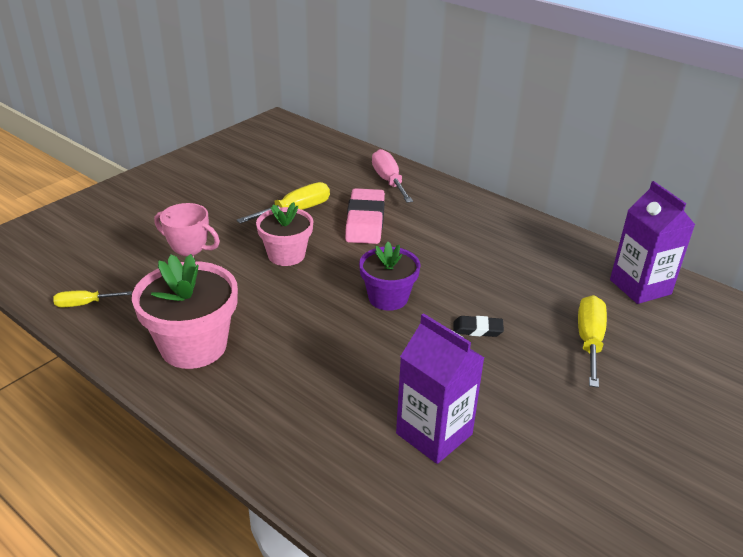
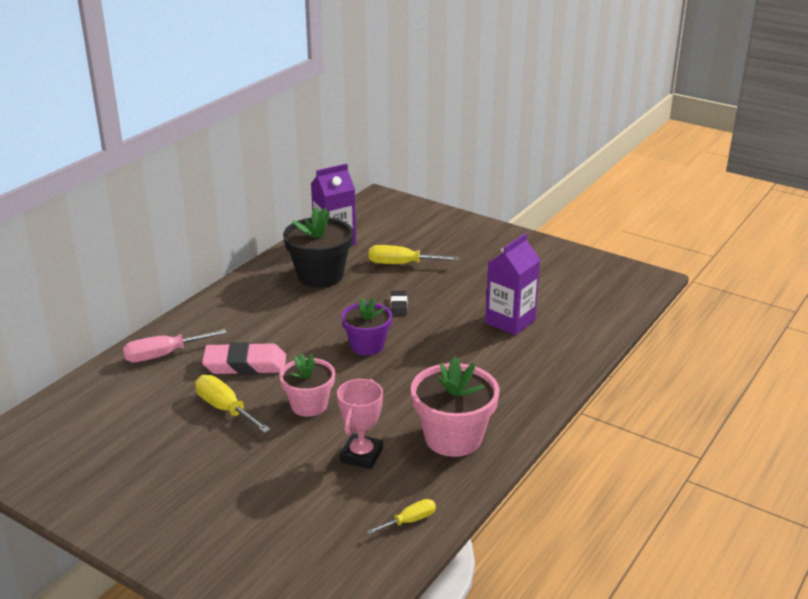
camera: 95 degrees left, 5 degrees down
yellow screwdriver [53,290,132,307] -> yellow screwdriver turned 105 degrees counterclockwise [367,499,436,535]
none -> black flower pot [283,207,353,288]

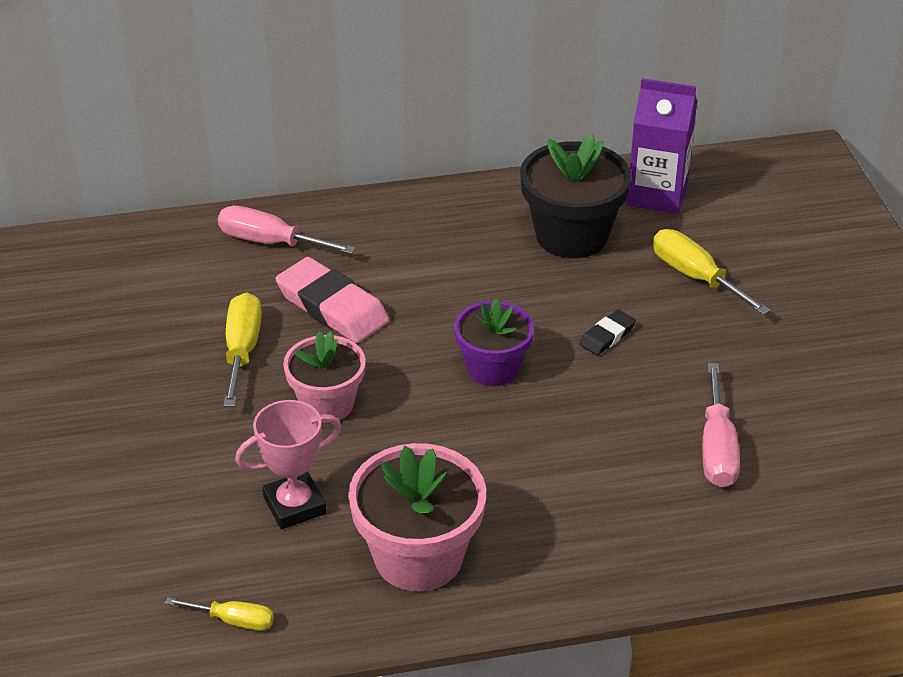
camera: 45 degrees right, 10 degrees up
purple carton [485,233,540,335] -> pink screwdriver [702,363,740,488]

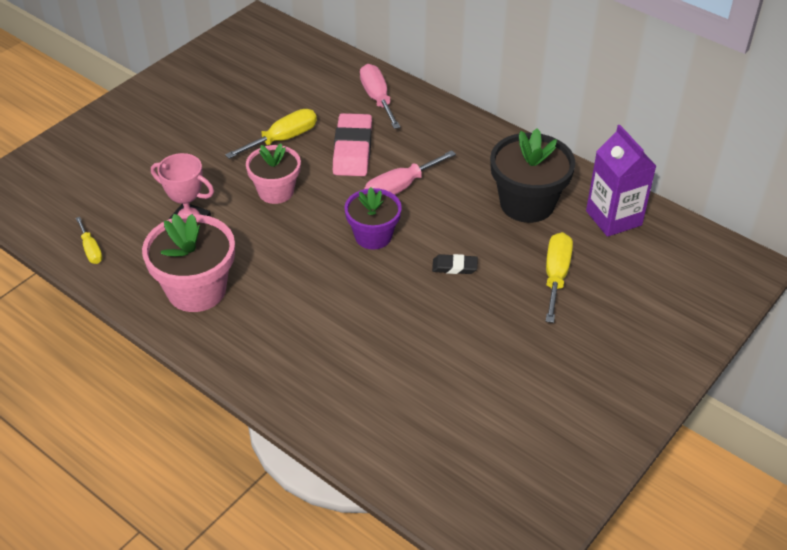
camera: 50 degrees right, 5 degrees up
pink screwdriver [702,363,740,488] -> pink screwdriver moved to [364,150,456,195]

